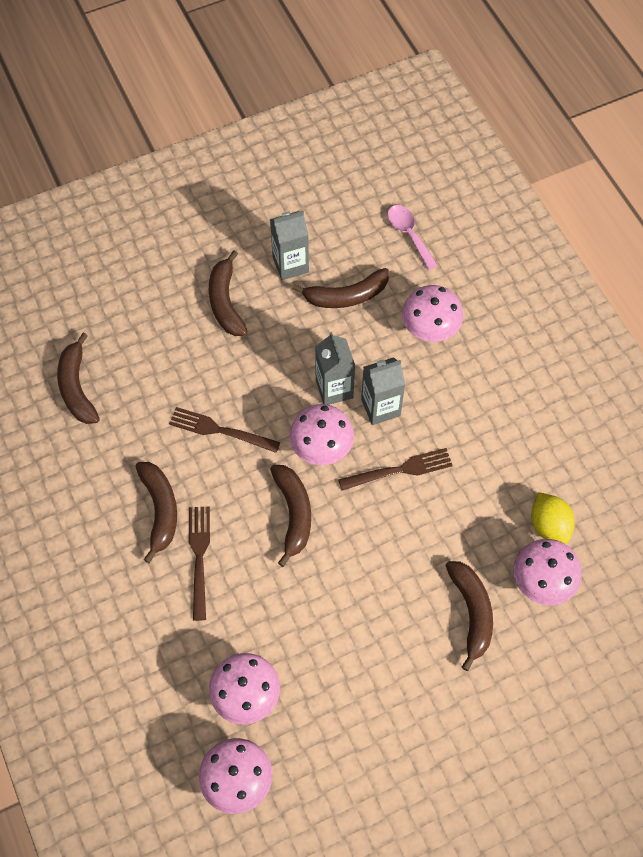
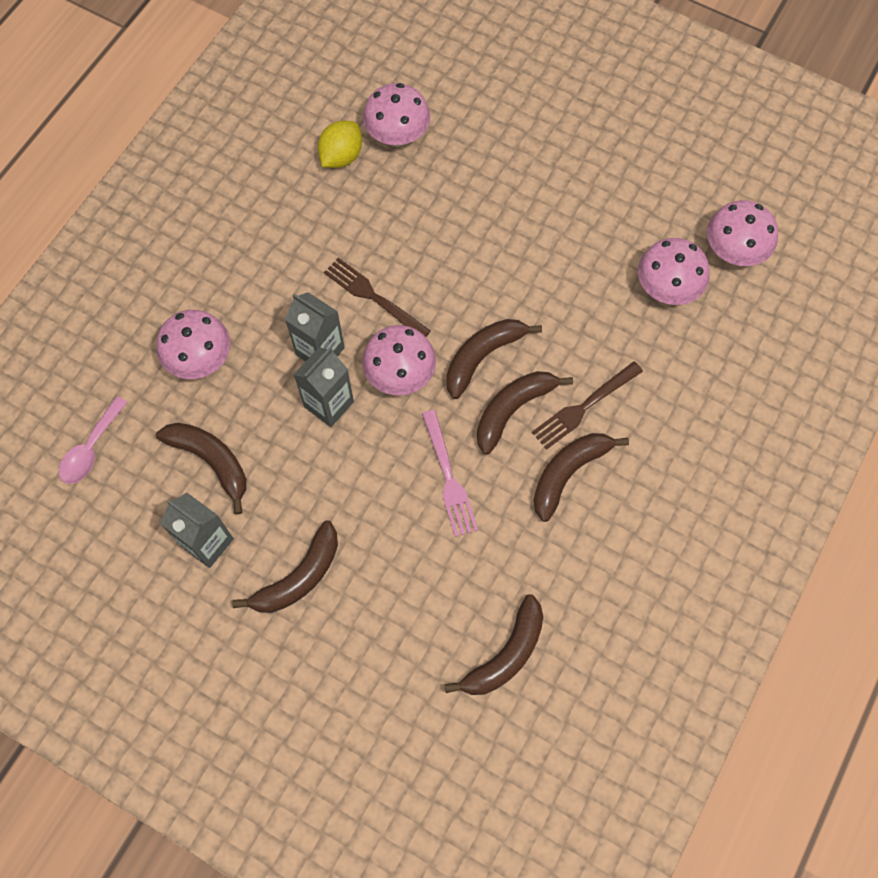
camera: 125 degrees left, 5 degrees up
brown fork [169,407,280,453] -> pink fork [422,410,478,537]
brown banana [446,561,493,671] -> brown banana moved to [477,371,573,455]

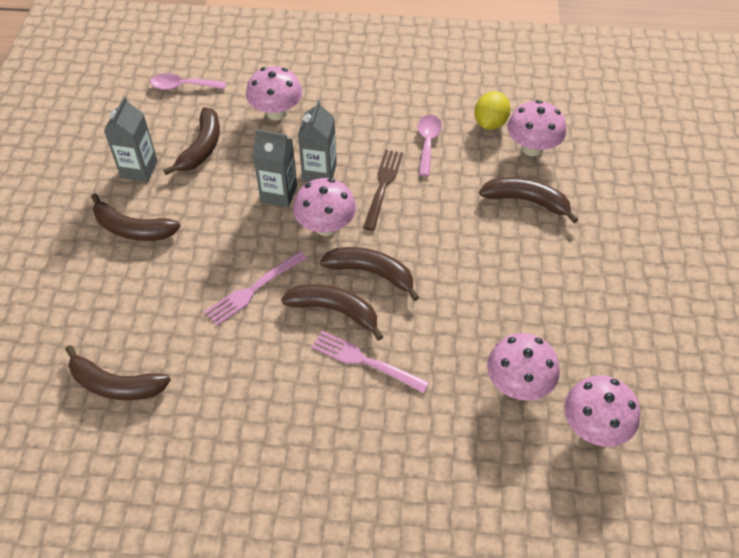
camera: 65 degrees right, 15 degrees down
yellow lemon [318,121,362,168] -> yellow lemon turned 75 degrees counterclockwise [474,91,511,130]
brown fork [532,361,643,450] -> pink fork [311,331,429,393]
brown banana [533,433,629,522] -> brown banana moved to [479,177,578,223]
none -> pink spoon [418,115,442,176]

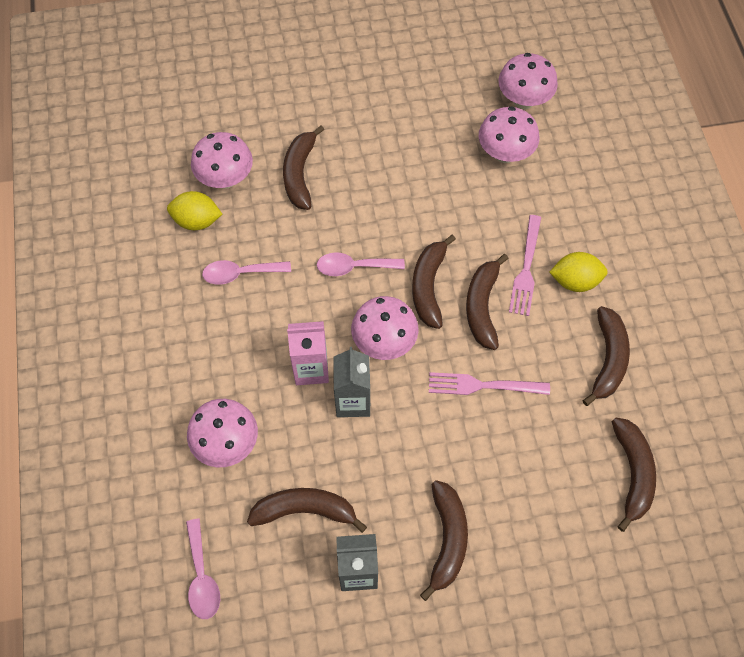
camera: 105 degrees left, 10 degrees up
pink fork [204,251,307,326] -> pink fork turned 150 degrees clockwise [429,372,550,395]
grey carton [298,100,337,182] -> pink carton [287,321,329,385]
brown fork [363,150,403,231] -> none
none -> pink spoon [317,252,405,276]
none -> yellow lemon [549,252,608,292]
none -> brown banana [582,306,630,406]

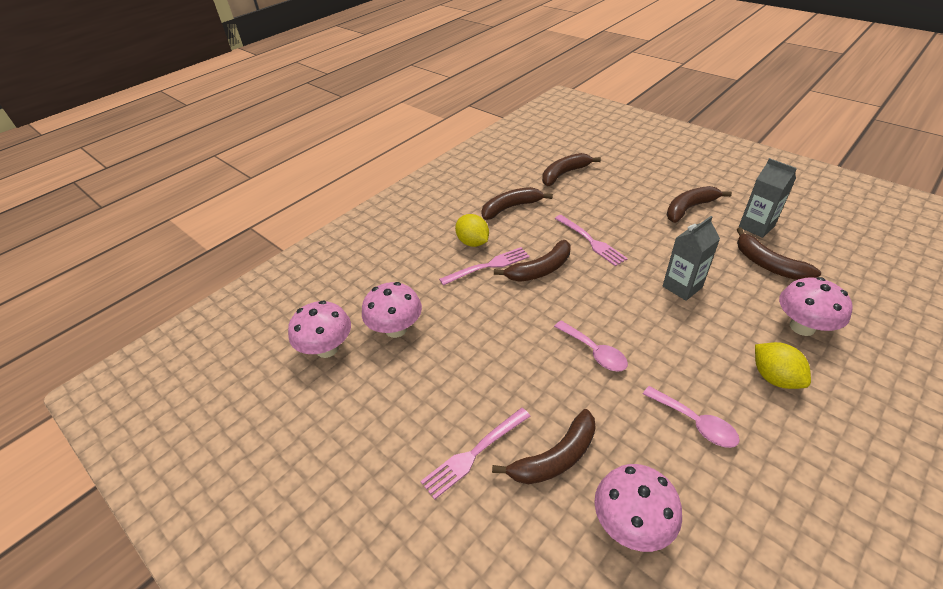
camera: 125 degrees left, 20 degrees down
yellow lemon [167,191,222,230] -> yellow lemon moved to [755,342,811,389]
pink spoon [186,519,220,619] -> none
pink carton [287,321,329,385] -> none
pink mushroom [351,296,419,360] -> none
brown banana [412,235,456,329] -> none
none -> pink fork [420,408,530,499]

